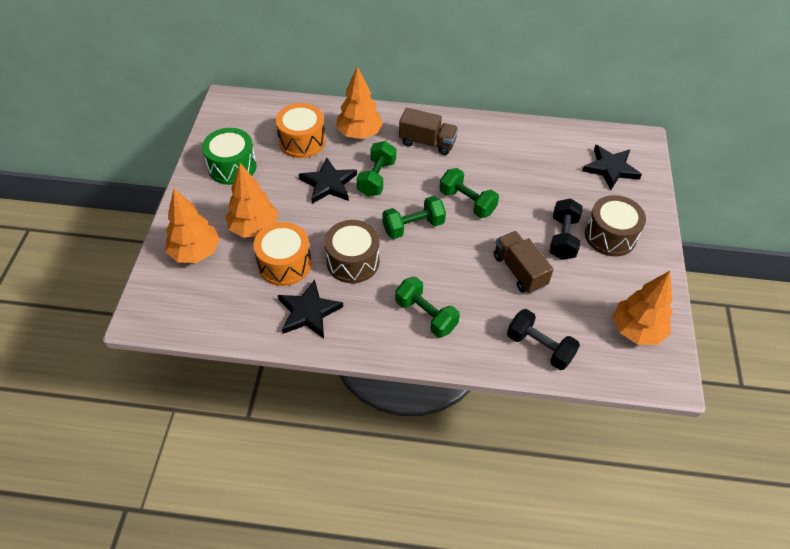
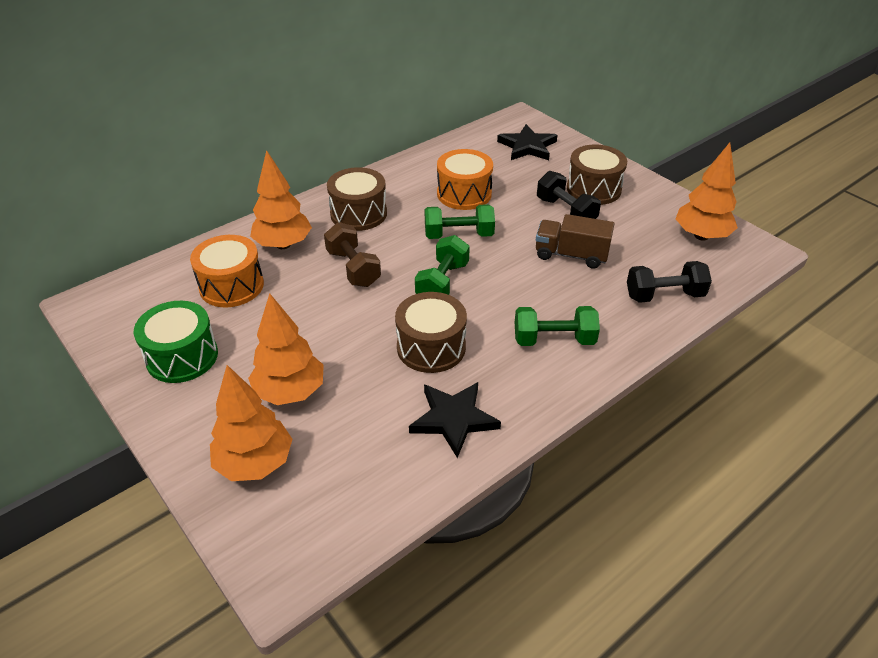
camera: 45 degrees left, 10 degrees down
orange drum [253,222,312,286] -> orange drum moved to [437,149,493,210]
black star [299,157,357,204] -> none
green dumbbell [357,141,396,197] -> brown dumbbell [324,223,381,287]
brown truck [399,108,458,155] -> brown drum [327,167,387,231]

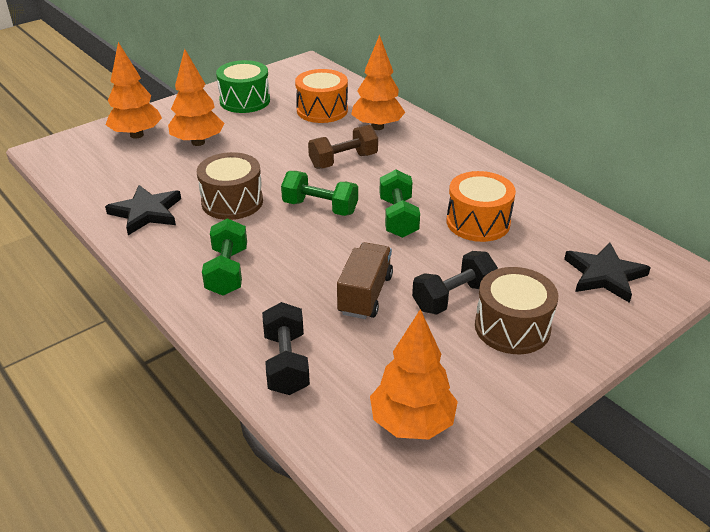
camera: 90 degrees right, 5 degrees down
brown drum [327,167,387,231] -> none

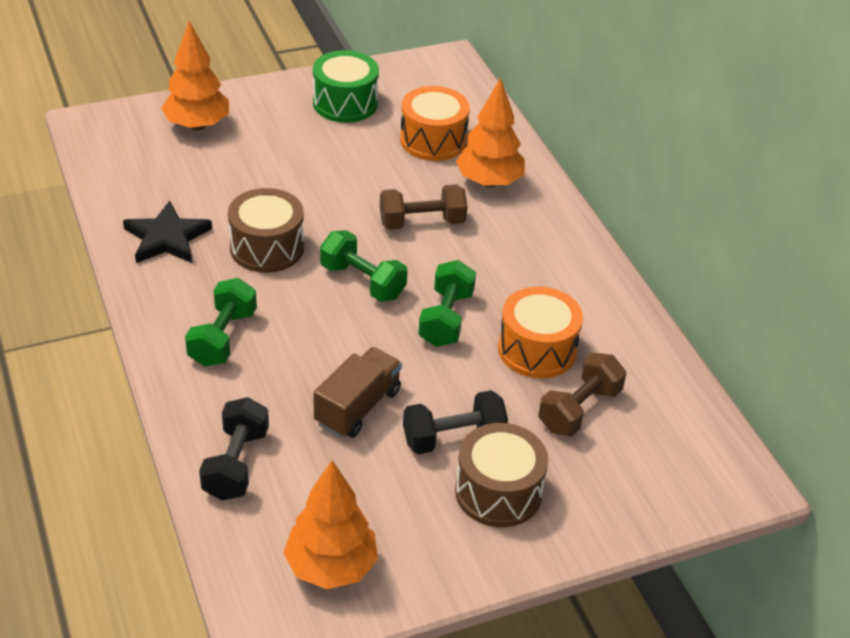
camera: 15 degrees right, 5 degrees up
orange tree [168,49,224,146] -> none
black star [564,242,651,303] -> none
none -> brown dumbbell [538,353,626,436]

